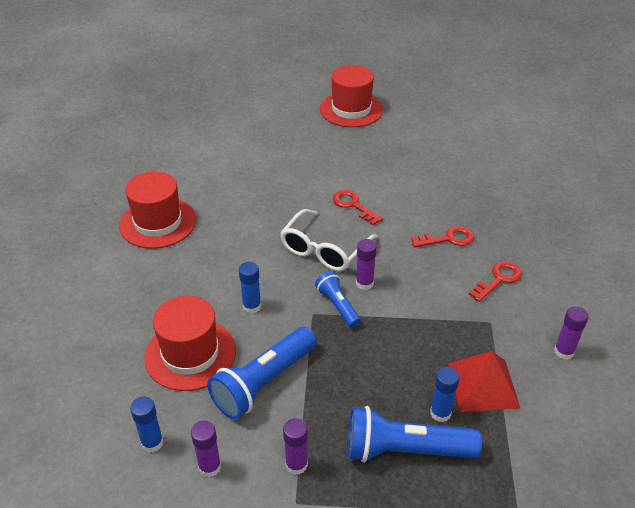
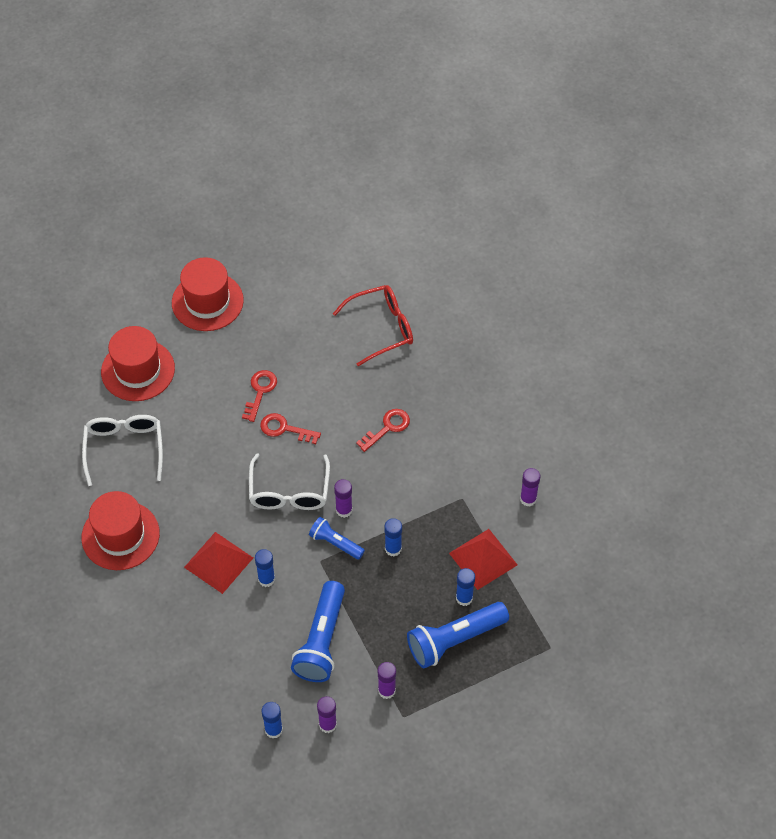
camera: 30 degrees left, 15 degrees up
red hat [144,296,236,391] -> red hat moved to [101,326,175,401]
red key [469,261,522,302] -> red key moved to [242,370,277,422]
none -> white glasses [82,415,163,486]
none -> red pyramid [184,532,253,594]
none -> red glasses [333,285,413,366]
none -> blue glue stick [384,518,402,557]

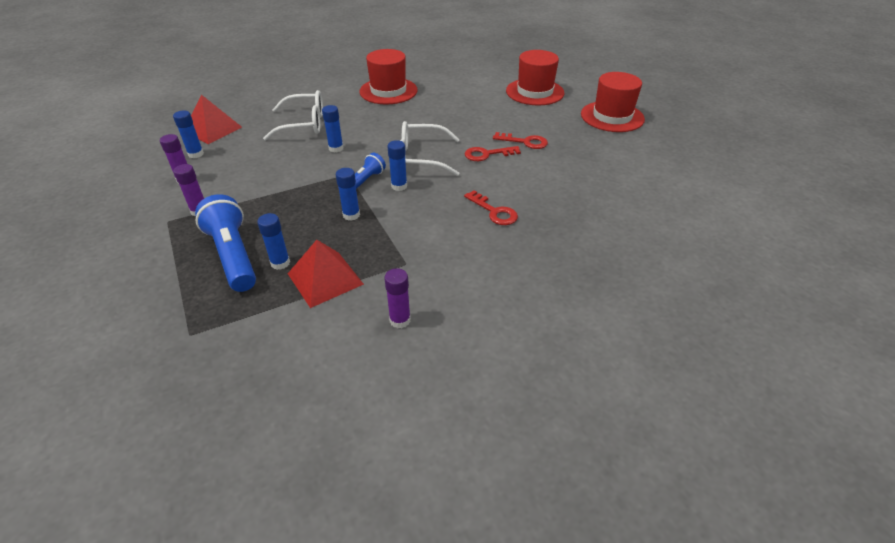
camera: 90 degrees right, 15 degrees down
white glasses [82,415,163,486] -> white glasses moved to [263,90,323,140]
red pyramid [184,532,253,594] -> red pyramid moved to [191,95,242,144]
red key [260,413,321,444] -> red key turned 120 degrees counterclockwise [465,146,521,161]
blue flashlight [291,581,345,682] -> none
red glasses [333,285,413,366] -> none
purple glue stick [334,479,353,518] -> blue glue stick [387,140,407,191]

